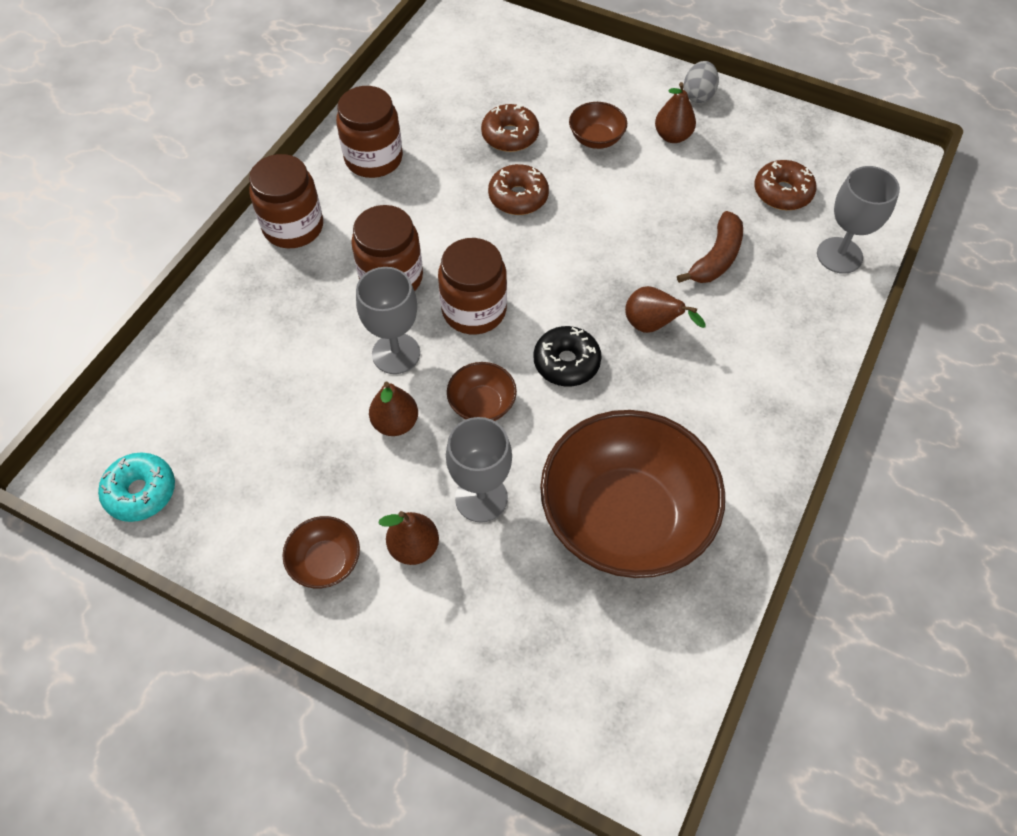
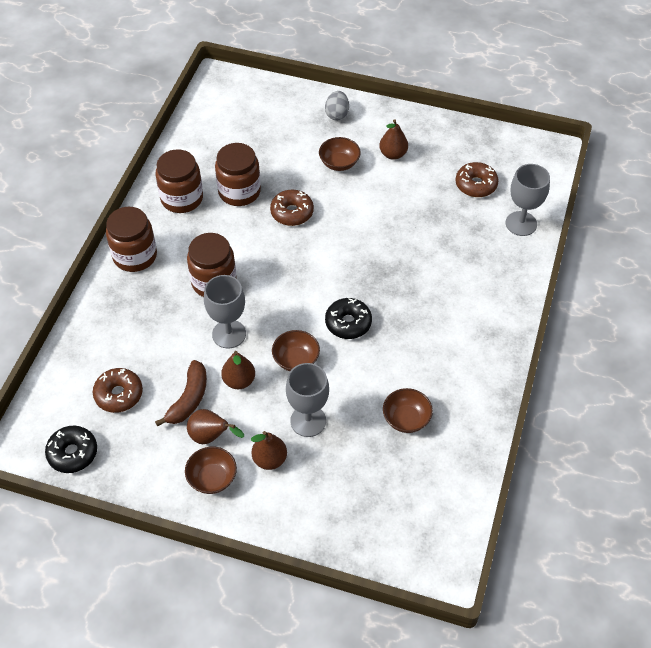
camera: 10 degrees left, 5 degrees down
turquoise donut [98,452,175,522] -> black donut [45,426,97,473]
brown jar [438,238,507,334] -> brown jar moved to [215,143,261,206]
brown donut [481,104,539,152] -> brown donut moved to [93,368,143,413]
brown bowl [540,410,725,578] -> brown bowl [383,388,433,433], size x0.42
brown pear [625,286,705,333] -> brown pear moved to [187,409,244,444]
brown banana [677,211,743,283] -> brown banana moved to [155,360,207,427]
grey egg [684,61,719,103] -> grey egg moved to [325,91,349,120]

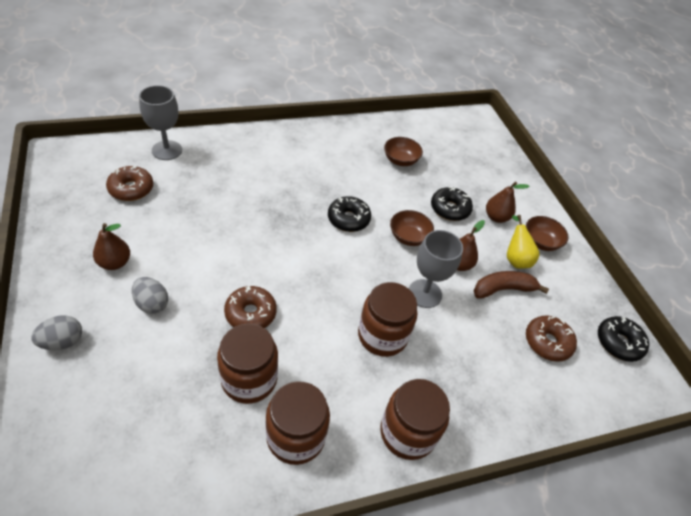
camera: 130 degrees left, 5 degrees down
brown pear [187,409,244,444] -> yellow pear [507,215,540,269]
grey goblet [286,363,329,437] -> black donut [431,187,473,221]
brown bowl [319,137,361,171] -> grey egg [132,277,168,314]

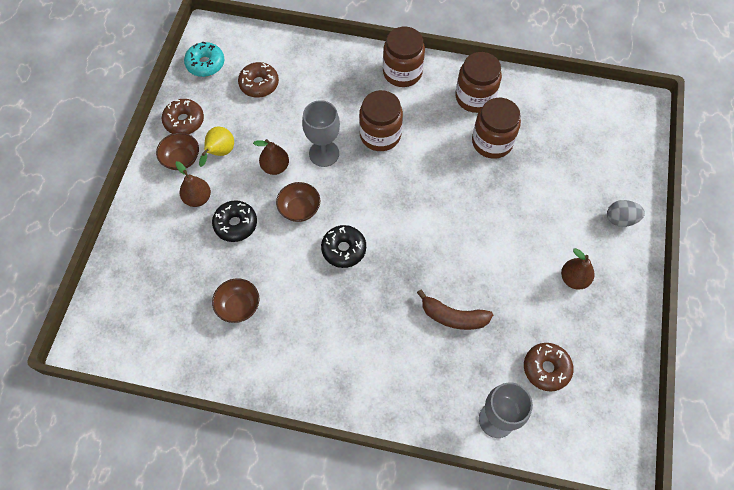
camera: 145 degrees left, 15 degrees up
grey egg [132,277,168,314] -> none
brown donut [224,286,277,328] -> brown donut moved to [162,99,204,134]
brown banana [473,271,549,299] -> brown banana moved to [417,289,493,330]
black donut [598,316,649,362] -> turquoise donut [184,42,224,77]

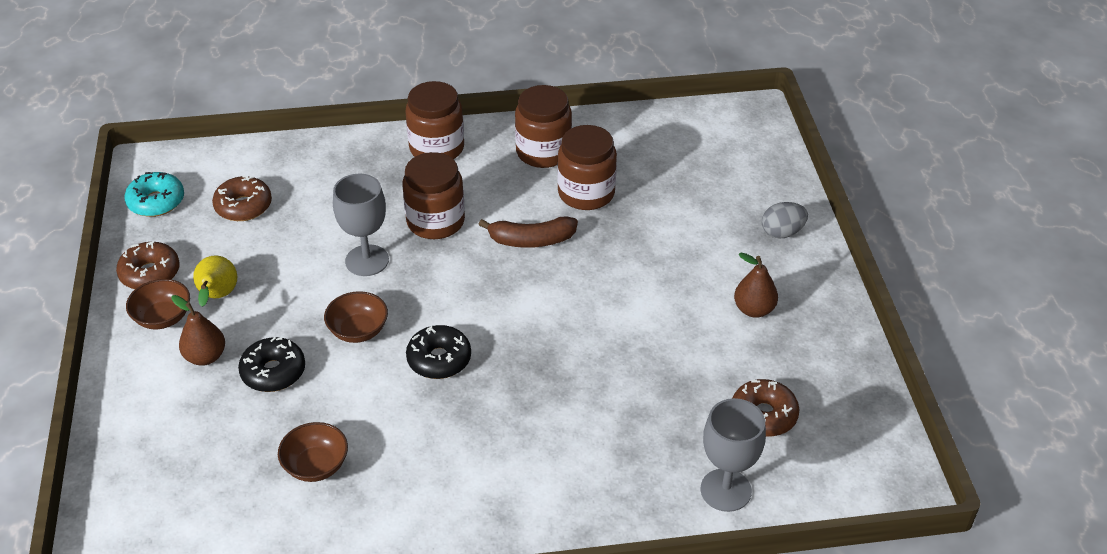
camera: 20 degrees left, 20 degrees down
brown pear [253,139,289,175] -> none
brown banana [417,289,493,330] -> brown banana moved to [478,216,578,248]

